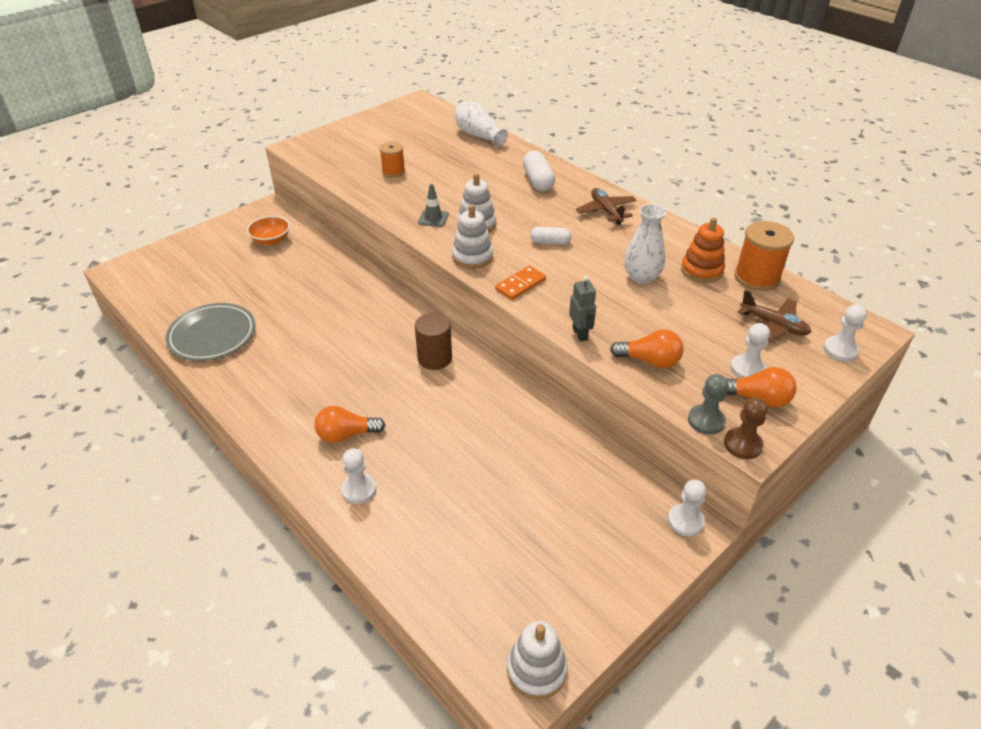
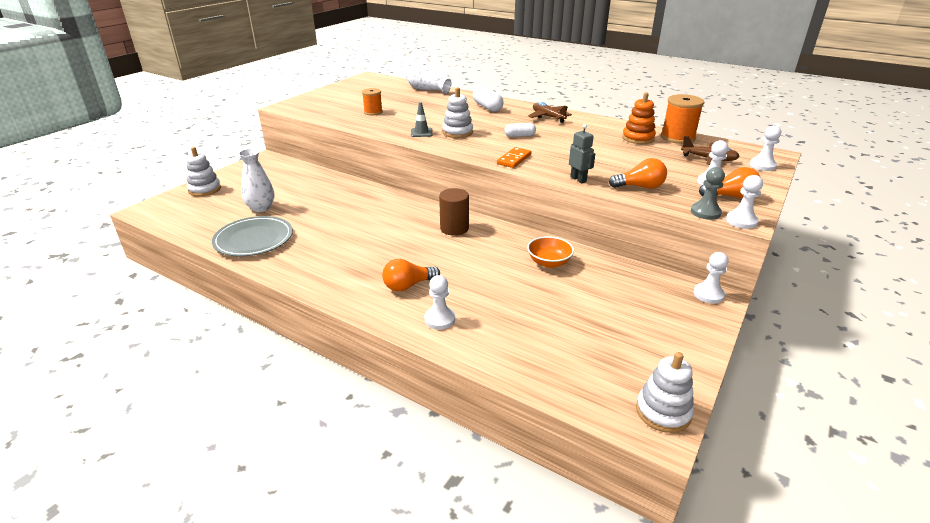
camera: 15 degrees left, 10 degrees down
orange bowl [247,216,290,245] -> orange bowl moved to [527,236,574,268]
white stacking toy [452,204,493,269] -> white stacking toy moved to [186,147,221,196]
white vase [624,204,666,284] -> white vase moved to [238,149,274,212]
brown pawn [724,397,768,459] -> white pawn [726,175,763,229]

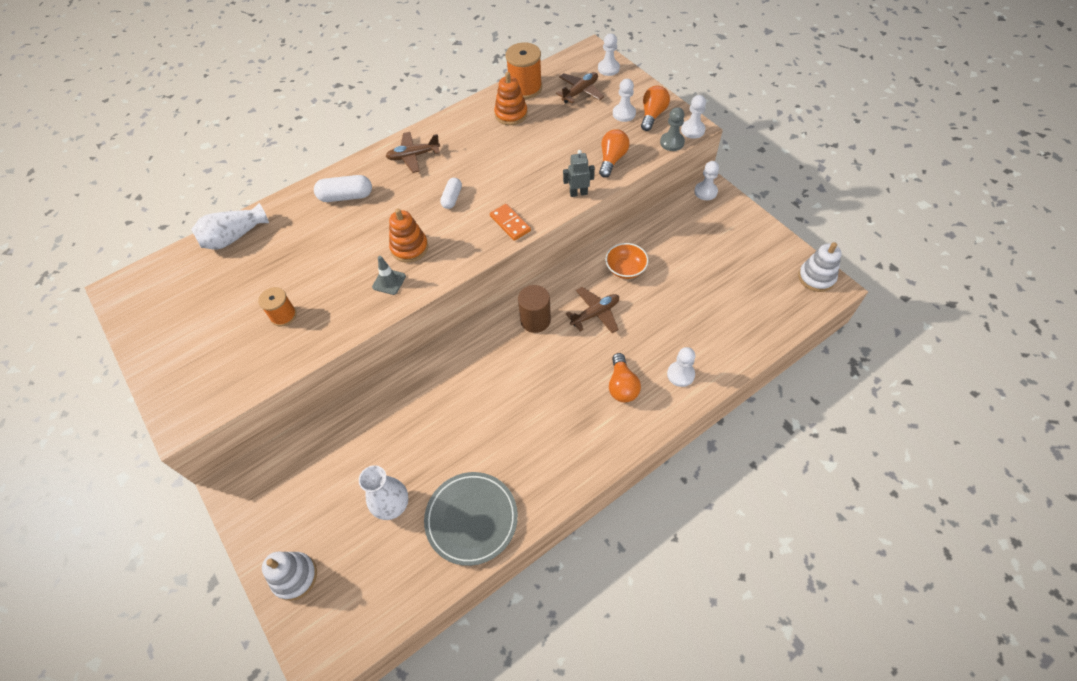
camera: 65 degrees left, 25 degrees up
white stacking toy [442,87,473,138] -> orange stacking toy [389,208,428,262]
none -> brown plane [566,287,619,333]

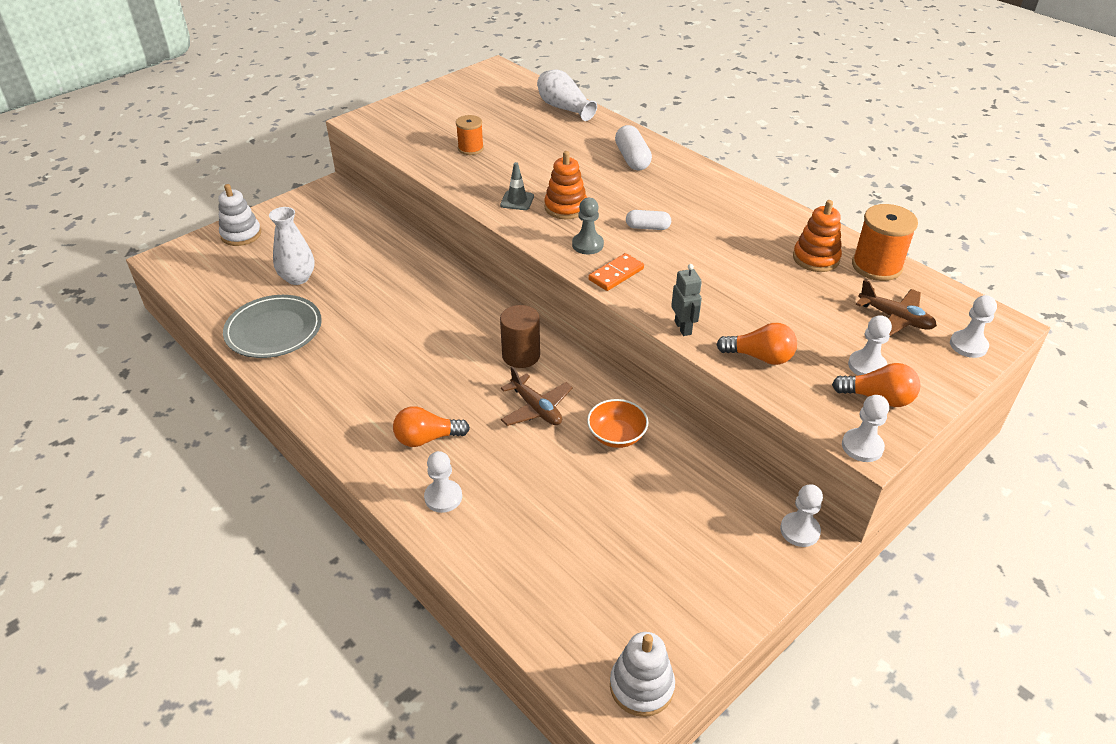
camera: 80 degrees right, 15 degrees down
brown plane [386,132,440,173] -> none
grey pawn [660,107,685,151] -> grey pawn moved to [572,198,604,254]

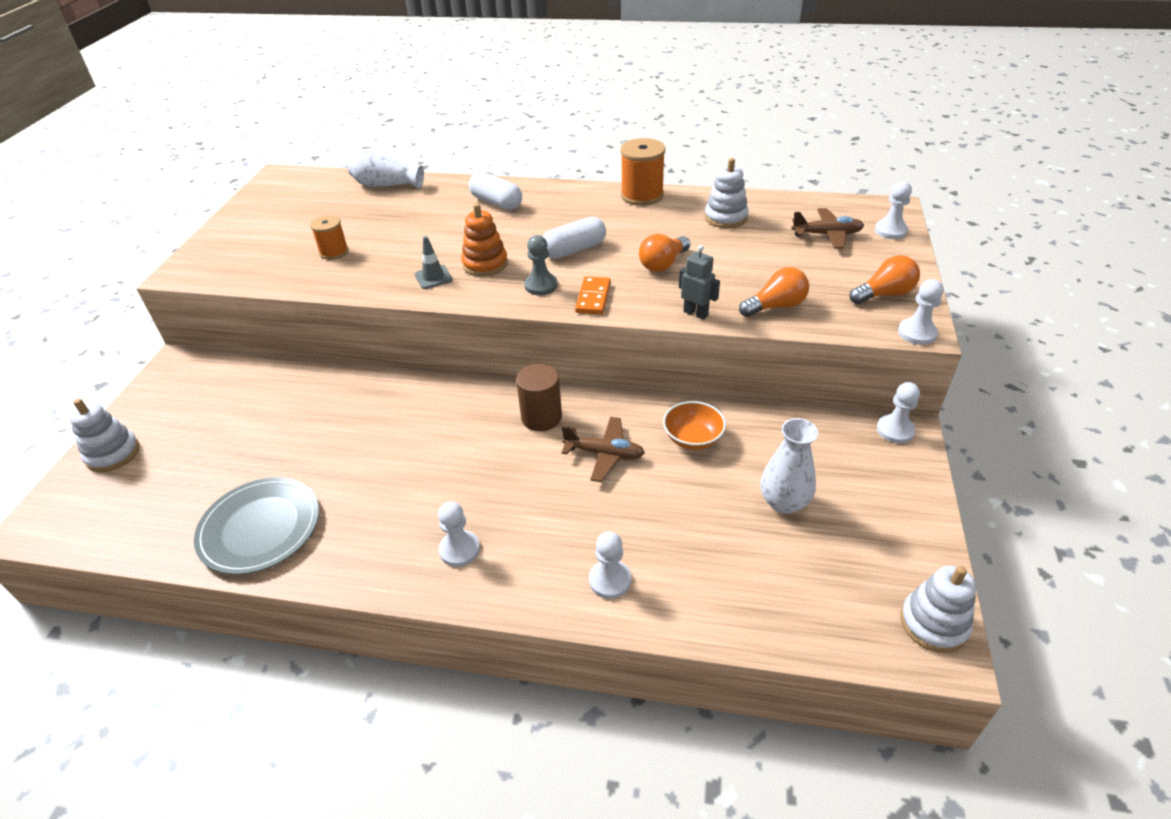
camera: 35 degrees left, 0 degrees up
white vase [269,207,315,285] -> white vase moved to [761,418,818,514]
orange light bulb [393,406,470,447] -> orange light bulb moved to [639,234,690,272]
white capsule [626,210,671,230] -> white capsule [543,217,606,259], size x1.55
orange stacking toy [793,200,842,272] -> white stacking toy [705,158,749,228]
white pawn [848,315,892,375] -> white pawn moved to [438,502,480,567]
orange spool [852,204,918,281] -> orange spool moved to [620,138,665,206]

